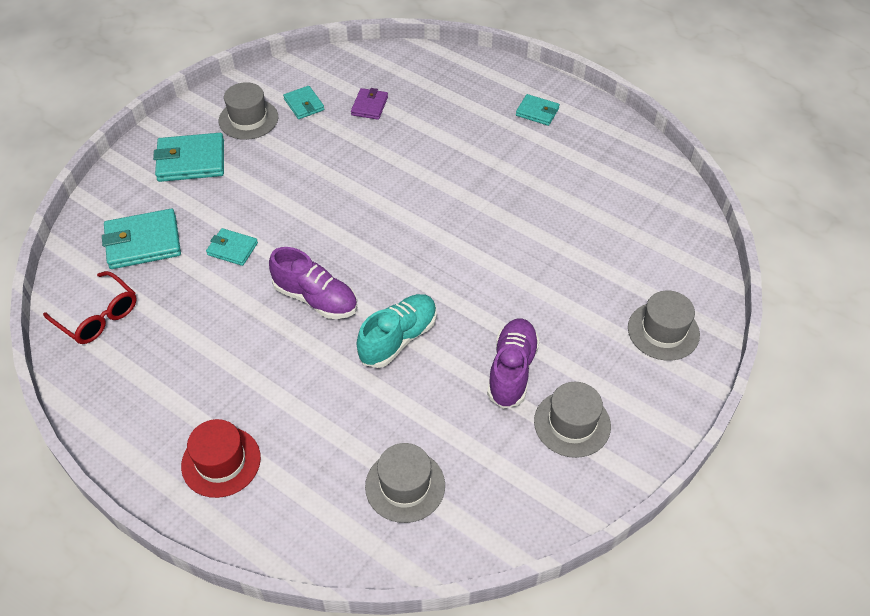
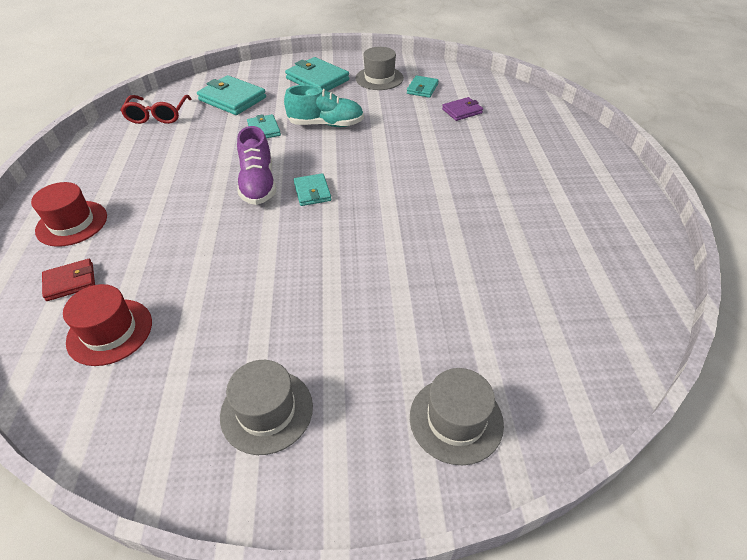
camera: 50 degrees right, 5 degrees down
turquoise shoe [356,294,437,368] -> turquoise shoe moved to [284,85,364,127]
grey hat [365,443,445,523] -> red hat [63,284,152,366]
purple shoe [487,318,540,409] -> none
turquoise wallet [516,94,560,126] -> turquoise wallet moved to [294,173,331,206]
none -> red wallet [42,259,95,301]

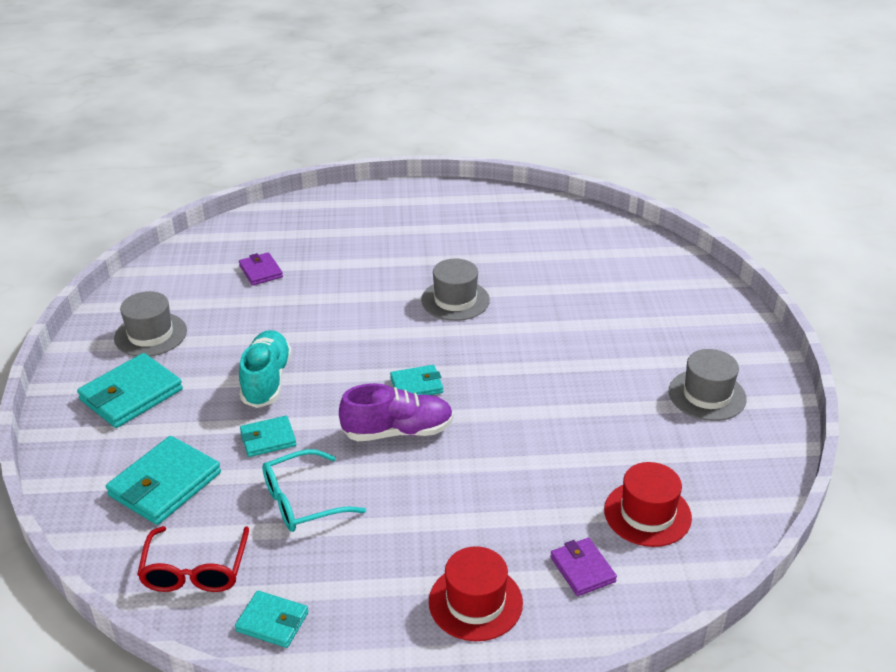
camera: 90 degrees left, 10 degrees down
red wallet [42,259,95,301] -> purple wallet [550,538,617,596]
red glasses [120,95,191,124] -> red glasses turned 90 degrees clockwise [137,526,249,592]
turquoise wallet [407,75,439,98] -> turquoise wallet moved to [235,591,308,648]
grey hat [410,368,504,465] -> grey hat moved to [421,258,490,321]
none -> turquoise glasses [262,449,366,532]

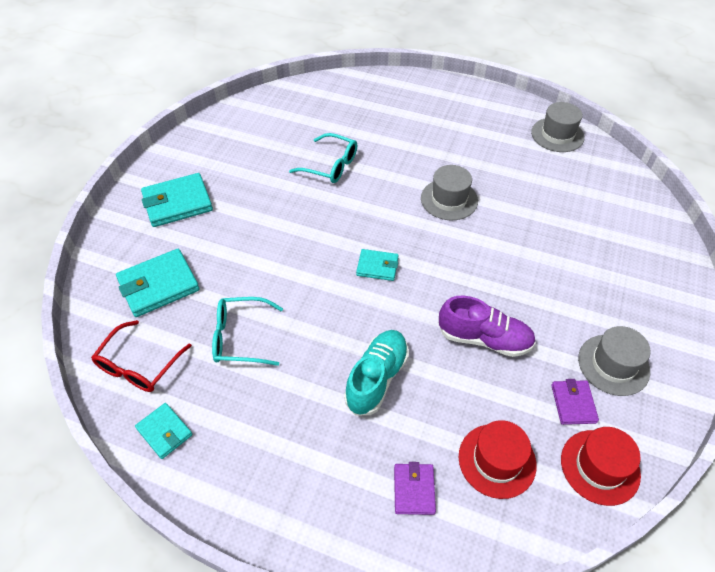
camera: 25 degrees right, 15 degrees up
grey hat [114,291,187,357] -> grey hat moved to [531,102,585,152]
purple wallet [239,252,283,285] -> purple wallet moved to [551,379,599,425]
turquoise shoe [239,330,292,408] -> turquoise shoe moved to [344,330,409,415]
turquoise wallet [240,416,296,457] -> none
purple shoe [339,383,453,441] -> purple shoe moved to [439,296,536,357]
red hat [429,546,523,641] -> red hat moved to [561,427,641,506]
none -> turquoise glasses [289,133,357,183]

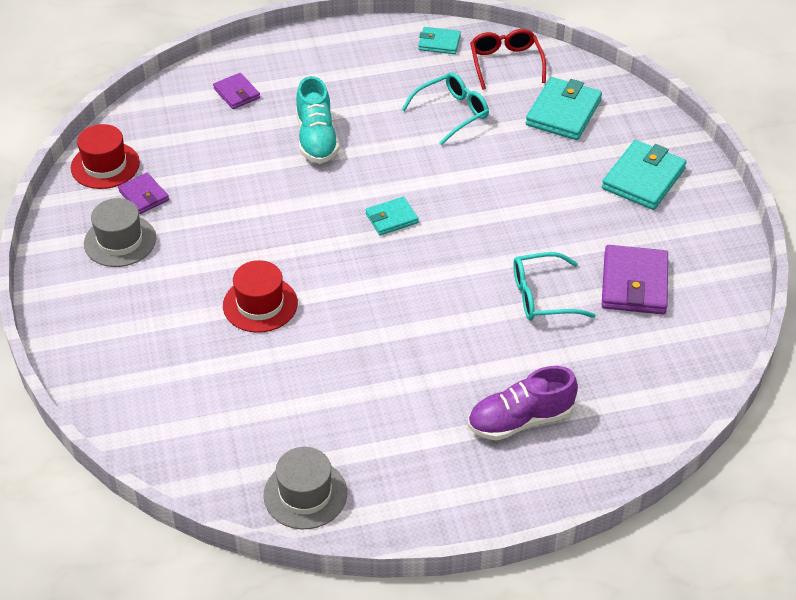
camera: 145 degrees right, 5 degrees down
grey hat [421,165,478,220] -> none
purple shoe [439,296,536,357] -> purple shoe moved to [468,366,578,441]
red hat [459,420,537,499] -> red hat moved to [223,260,298,333]
none -> purple wallet [602,245,668,314]

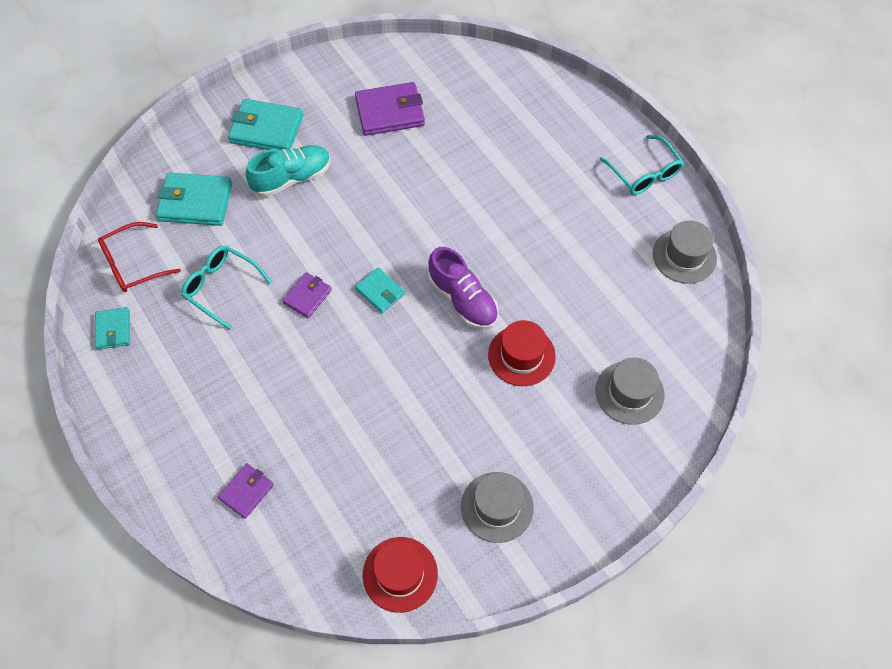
camera: 110 degrees left, 15 degrees up
purple wallet [118,173,169,214] -> purple wallet moved to [282,272,332,319]
turquoise shoe [296,76,339,164] -> turquoise shoe moved to [246,145,331,197]
purple shoe [468,366,578,441] -> purple shoe moved to [428,247,498,329]
turquoise glasses [513,252,596,321] -> turquoise glasses moved to [599,135,684,195]
none -> grey hat [596,358,665,425]

